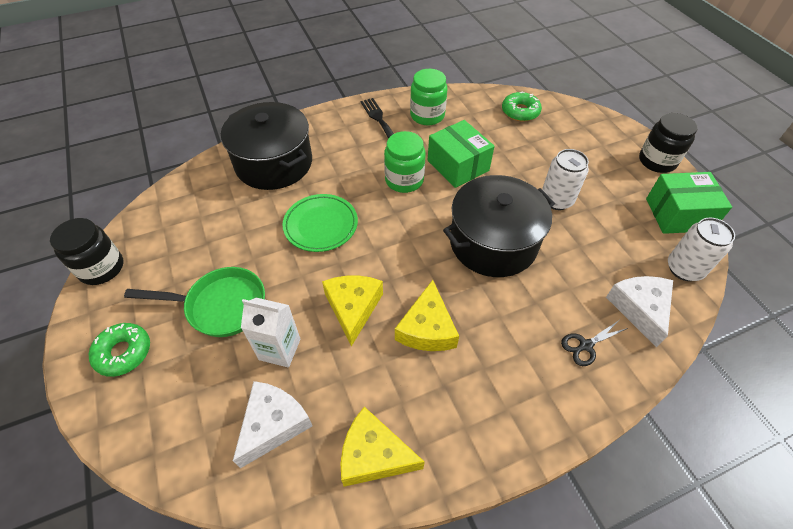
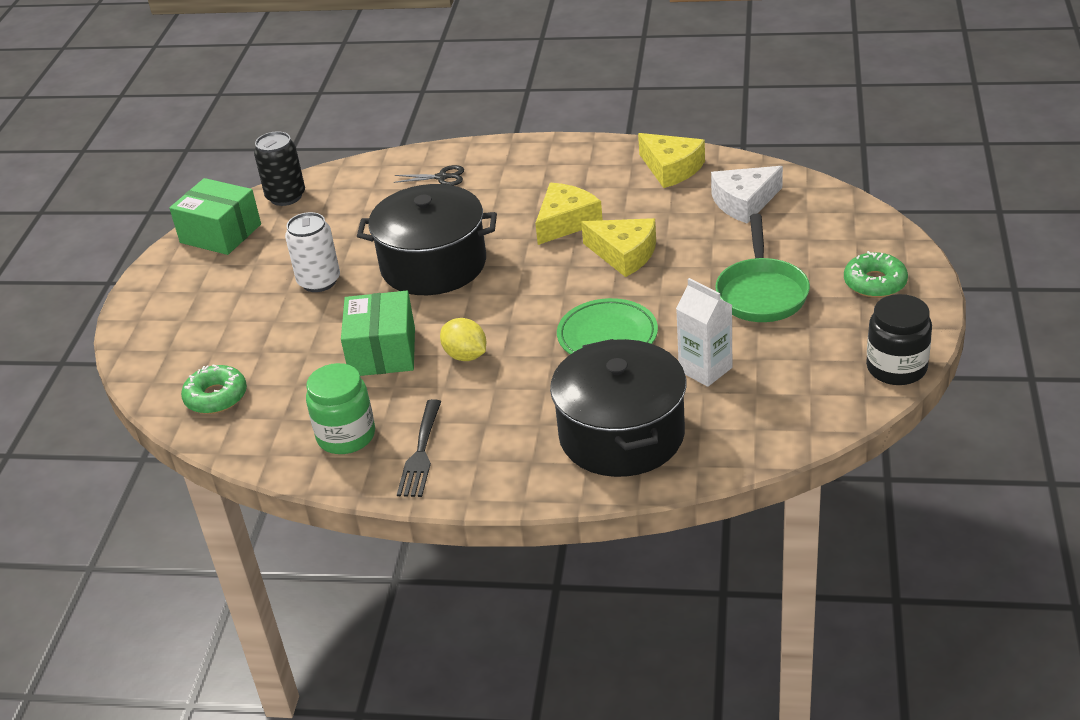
camera: 145 degrees left, 15 degrees down
green pan [124,267,265,337] -> green pan turned 120 degrees counterclockwise [715,214,810,322]
white carton [241,298,301,368] -> white carton moved to [676,278,732,387]
yellow cheese [322,276,383,347] -> yellow cheese turned 90 degrees counterclockwise [581,218,656,277]
green jar [384,131,426,193] -> yellow lemon [440,318,486,361]
white cheese [606,276,673,348] -> none
black jar [639,113,698,173] -> none
white can [668,218,735,281] -> black can [254,131,305,206]

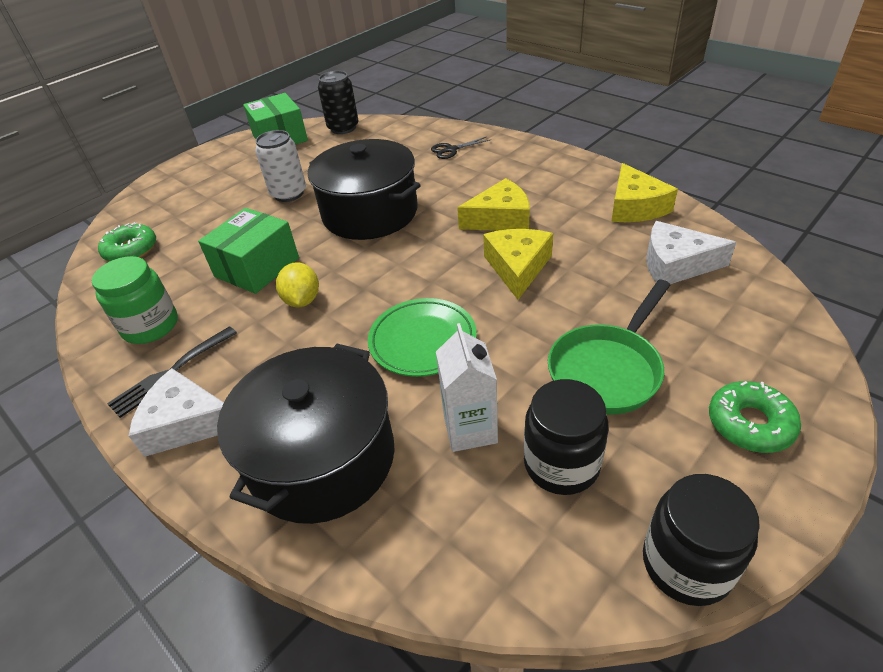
camera: 35 degrees right, 5 degrees up
black scissors [393,165,464,186] -> black scissors turned 120 degrees clockwise [431,137,490,159]
yellow cheese [581,218,656,277] -> yellow cheese turned 150 degrees counterclockwise [483,229,553,300]
none -> white cheese [129,368,224,457]
none -> black jar [524,379,609,495]

